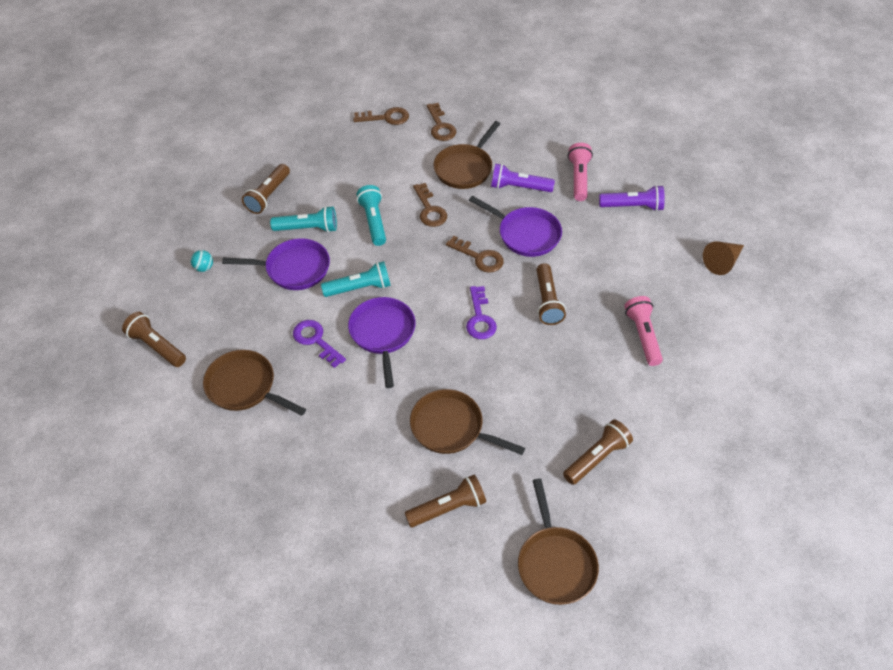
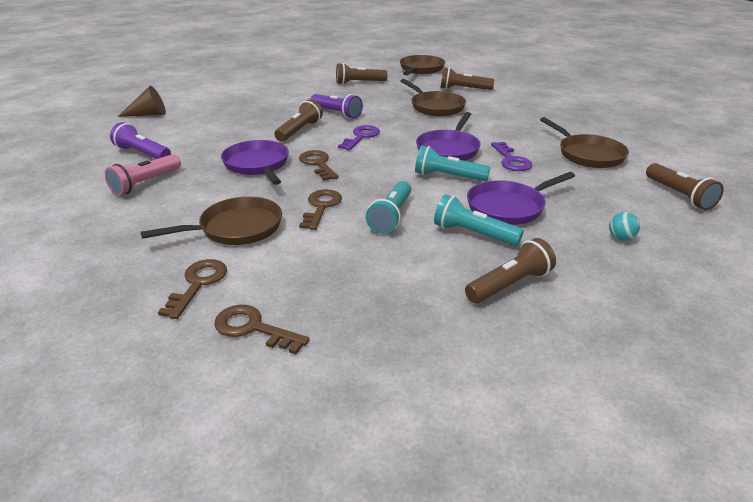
camera: 150 degrees left, 20 degrees down
purple pan [222,238,330,290] -> purple pan turned 60 degrees counterclockwise [467,172,575,225]
purple flashlight [491,164,555,192] -> purple flashlight moved to [311,94,363,119]
pink flashlight [624,296,663,366] -> none

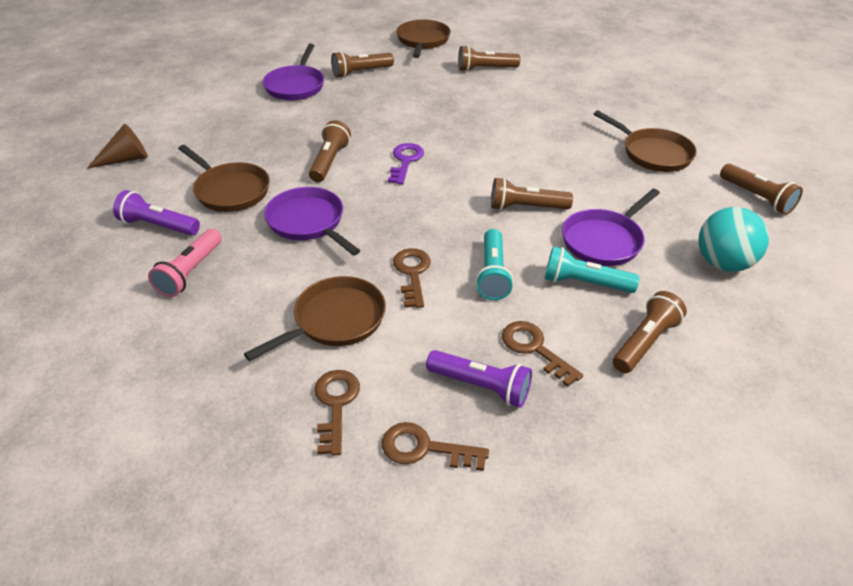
camera: 15 degrees left, 10 degrees up
brown key [299,150,338,181] -> brown key moved to [502,321,583,387]
purple flashlight [311,94,363,119] -> purple flashlight moved to [426,350,532,408]
brown pan [401,79,466,117] -> brown pan moved to [178,145,270,212]
turquoise flashlight [415,146,491,182] -> brown flashlight [491,178,573,210]
purple pan [416,112,481,161] -> purple pan moved to [263,44,324,100]
purple key [491,142,532,171] -> none
turquoise ball [609,212,640,241] -> turquoise ball [698,207,769,272], size x2.23

